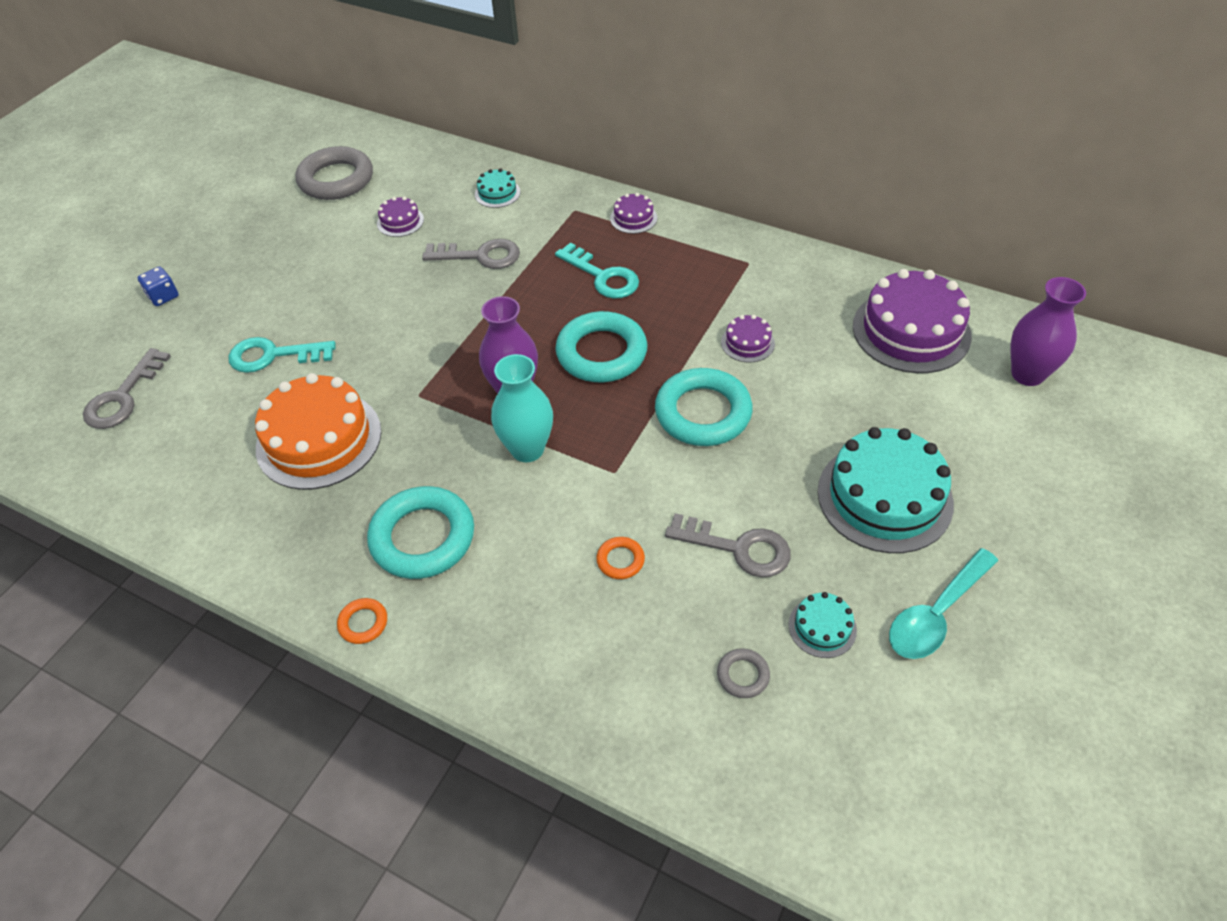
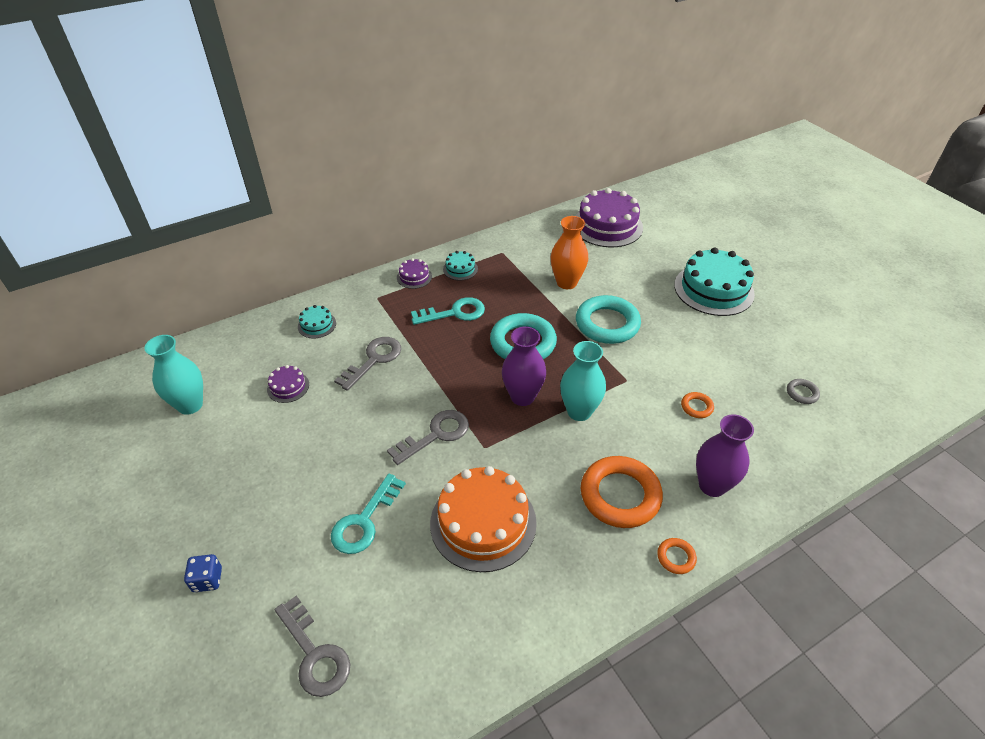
camera: 60 degrees left, 5 degrees down
grey ring [296,146,373,200] -> turquoise vase [144,335,203,415]
turquoise ring [367,486,474,579] -> orange ring [581,456,663,528]
grey key [665,513,791,578] -> grey key moved to [387,410,469,465]
purple cake [721,315,775,363] -> orange vase [551,216,588,289]
turquoise cake [788,592,857,658] -> turquoise cake moved to [443,251,478,280]
turquoise spoon [889,548,998,659] -> none
purple vase [1011,277,1086,386] -> purple vase moved to [696,414,754,497]

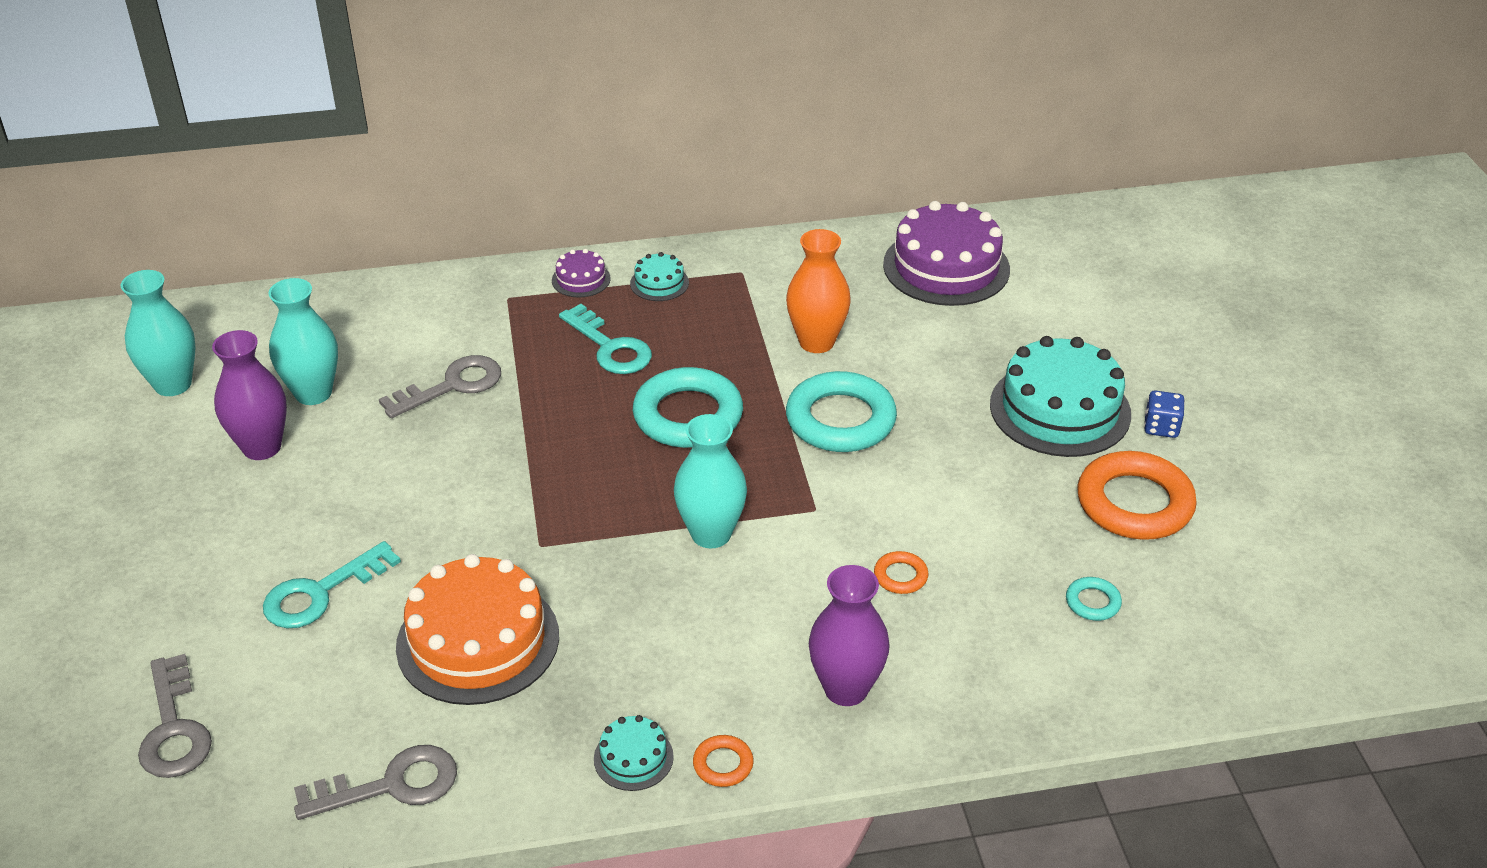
camera: 20 degrees right, 5 degrees down
blue dice [184,554,222,592] -> blue dice moved to [1144,390,1185,438]
purple cake [267,365,309,403] -> turquoise vase [268,278,338,405]
turquoise cake [298,305,336,338] -> turquoise cake moved to [594,715,674,791]
grey key [387,410,469,465] -> grey key moved to [294,745,457,820]
turquoise key [411,297,485,325] -> turquoise key turned 45 degrees clockwise [559,304,652,374]
purple vase [502,326,546,406] -> purple vase moved to [212,330,287,460]
orange ring [581,456,663,528] -> orange ring moved to [1077,451,1197,540]
grey ring [787,379,820,404] -> turquoise ring [1066,577,1122,621]

